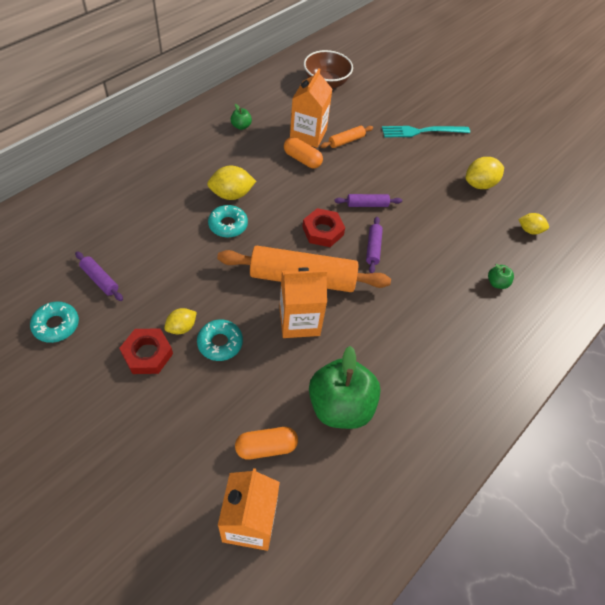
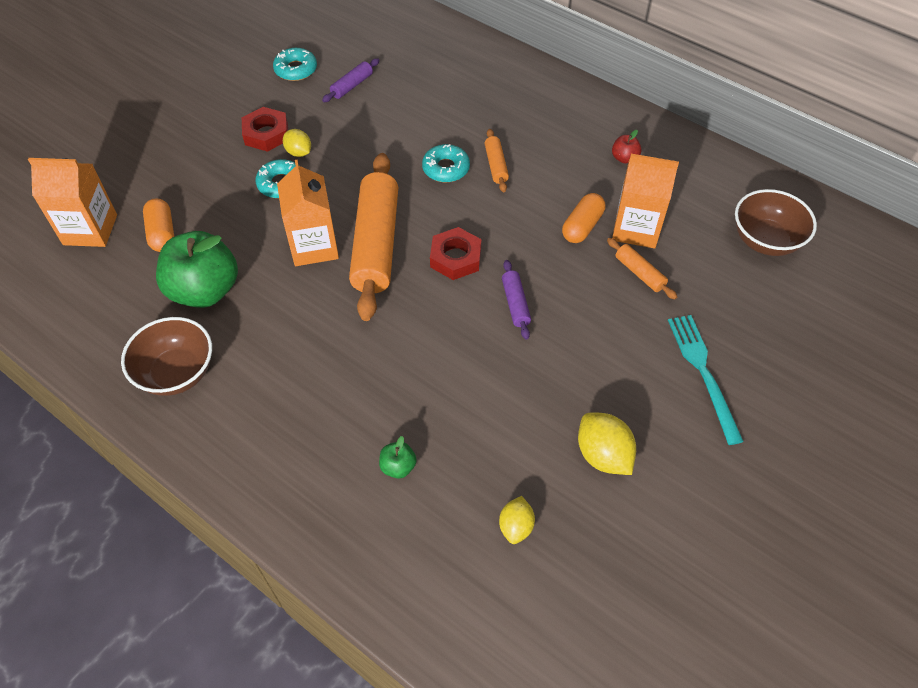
camera: 90 degrees right, 0 degrees up
yellow lemon [207,166,256,200] -> orange rolling pin [485,129,509,192]
green apple [230,104,252,130] -> red apple [612,130,641,164]
purple rolling pin [366,217,383,273] -> none
none -> brown bowl [121,317,212,396]

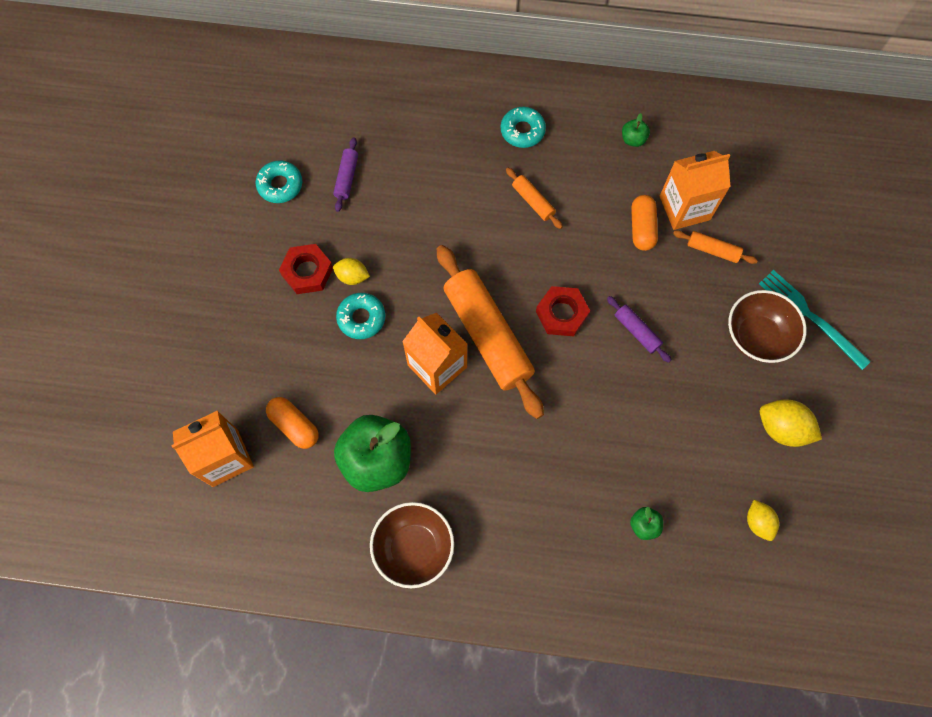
camera: 30 degrees left, 15 degrees up
turquoise donut [422,144,470,182] -> turquoise donut moved to [501,107,546,148]
red apple [612,130,641,164] -> green apple [622,113,650,147]
brown bowl [735,189,817,256] -> brown bowl moved to [728,290,807,363]

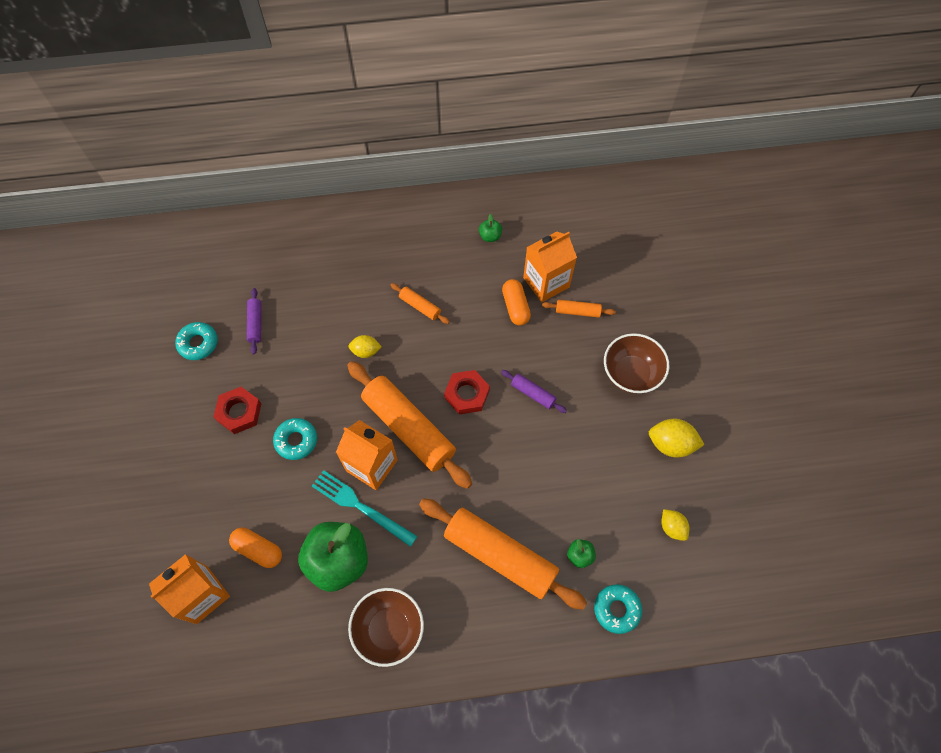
camera: 15 degrees left, 5 degrees down
yellow lemon [333,258,370,285] -> yellow lemon moved to [348,335,382,358]
turquoise donut [501,107,546,148] -> turquoise donut moved to [594,584,642,634]
turquoise fork [759,270,871,370] -> turquoise fork moved to [312,470,417,547]
none -> orange rolling pin [419,499,587,610]

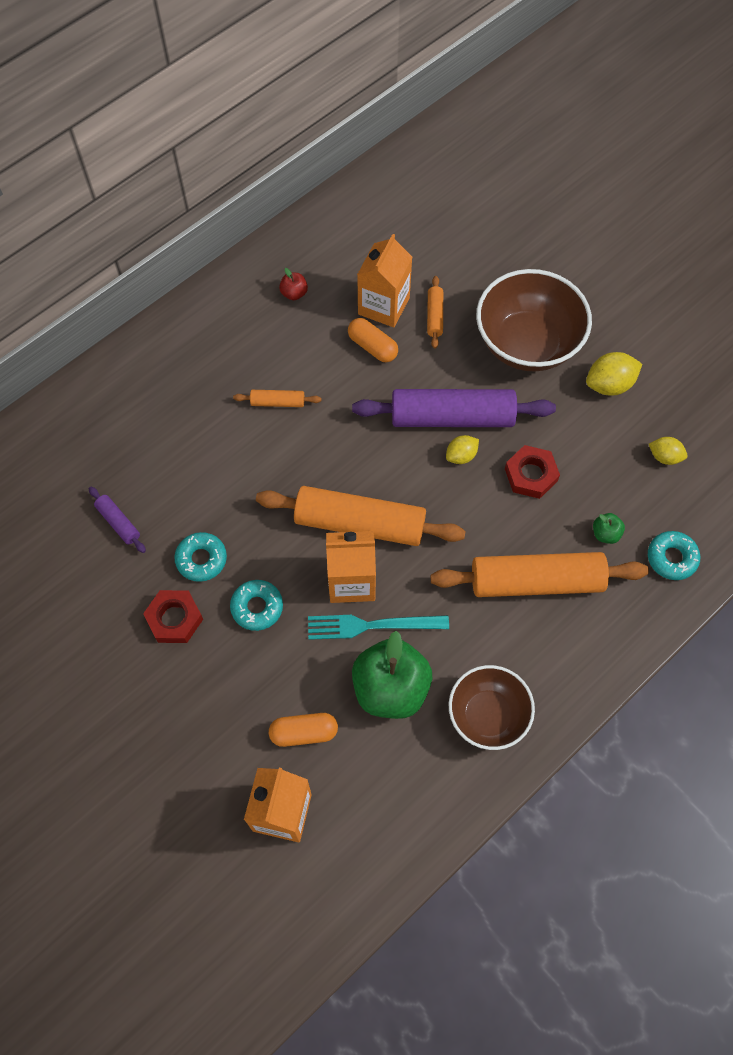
camera: 35 degrees left, 0 degrees up
turquoise donut [175,322,218,360] -> turquoise donut moved to [174,532,227,582]
yellow lemon [348,335,382,358] -> yellow lemon moved to [446,435,479,464]
red nut [444,370,490,415] -> red nut moved to [505,445,560,499]
green apple [479,214,502,242] -> red apple [279,268,308,300]
purple rolling pin [501,370,567,413] -> purple rolling pin [352,389,556,427], size x2.27
orange rolling pin [542,299,616,318] -> orange rolling pin turned 60 degrees counterclockwise [427,276,443,349]
brown bowl [604,333,669,394] -> brown bowl [476,269,592,371], size x1.54

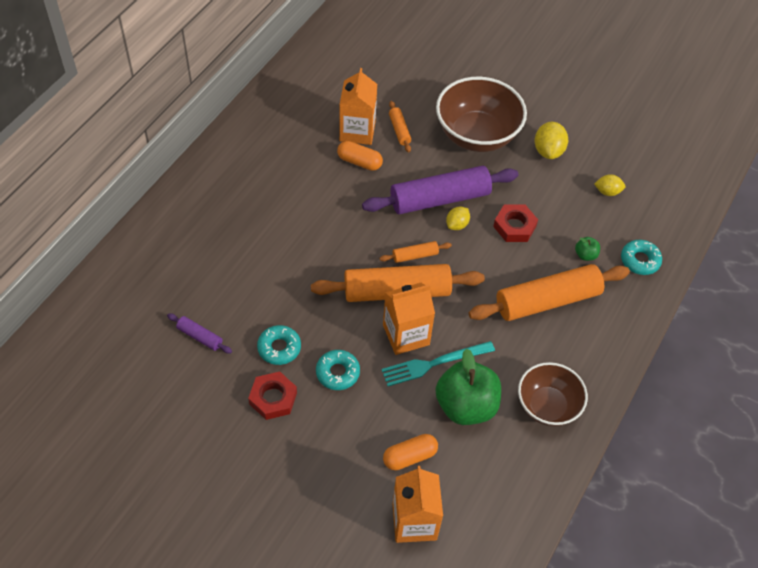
camera: 20 degrees left, 10 degrees down
orange rolling pin [233,390,321,407] -> orange rolling pin moved to [380,241,452,263]
red apple [279,268,308,300] -> none
yellow lemon [586,352,642,395] -> yellow lemon turned 45 degrees counterclockwise [534,122,568,159]

